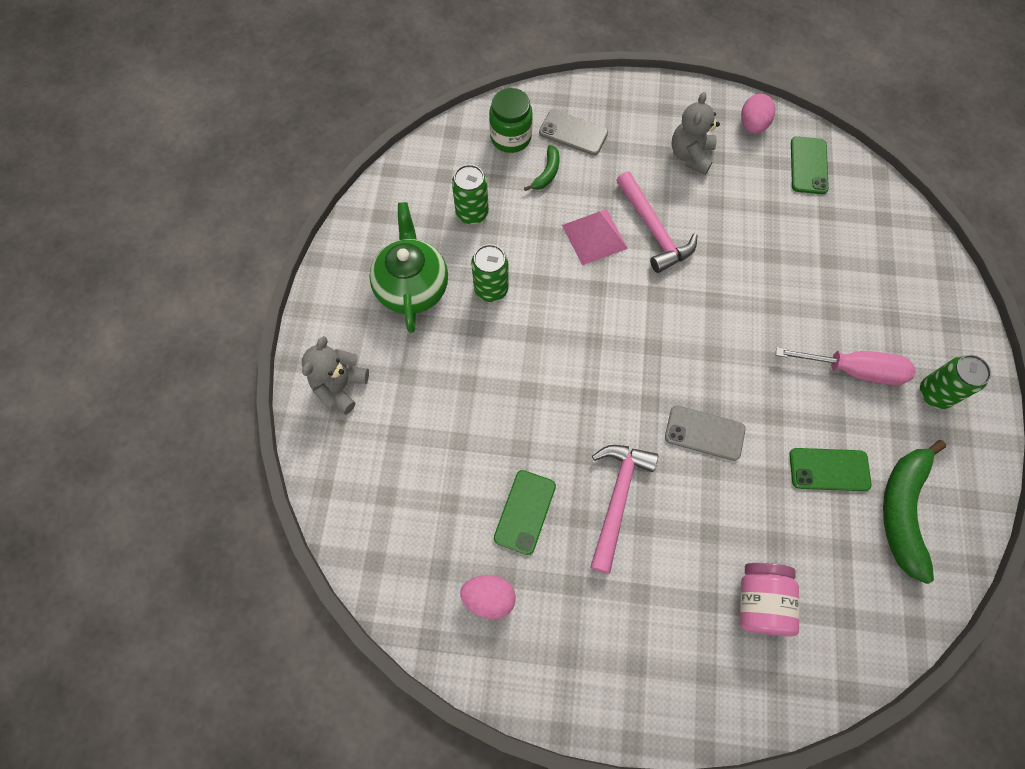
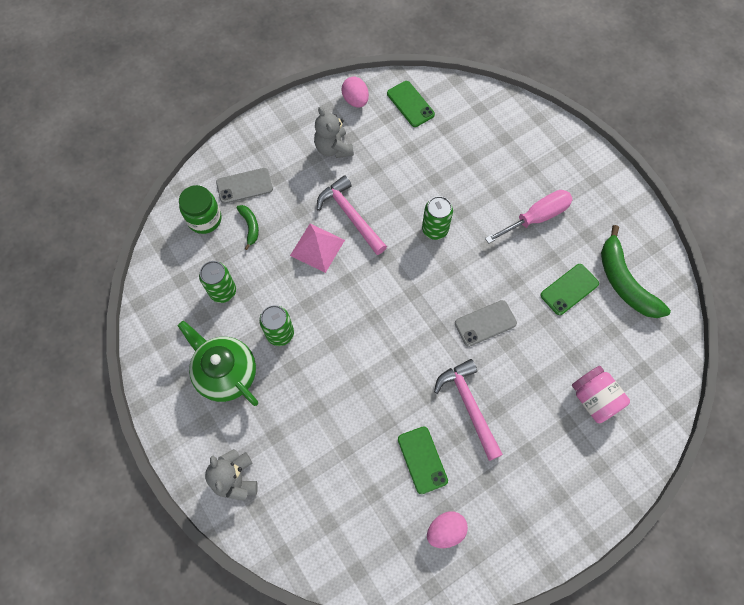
camera: 40 degrees left, 0 degrees up
pink hammer [616,171,698,273] -> pink hammer turned 150 degrees counterclockwise [317,175,387,255]
green can [920,355,991,409] -> green can moved to [422,196,453,240]

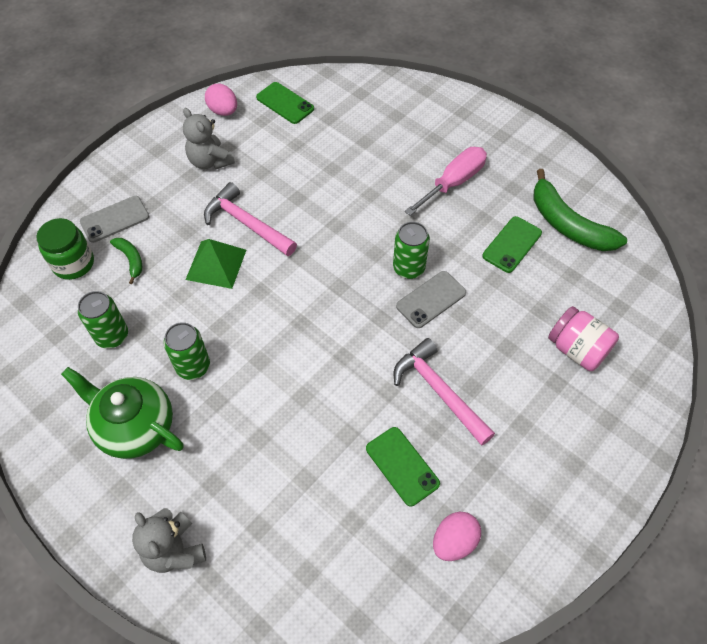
camera: 15 degrees left, 10 degrees down
pink pyramid [290,224,345,273] -> green pyramid [185,239,246,289]
green can [422,196,453,240] -> green can moved to [393,222,430,279]

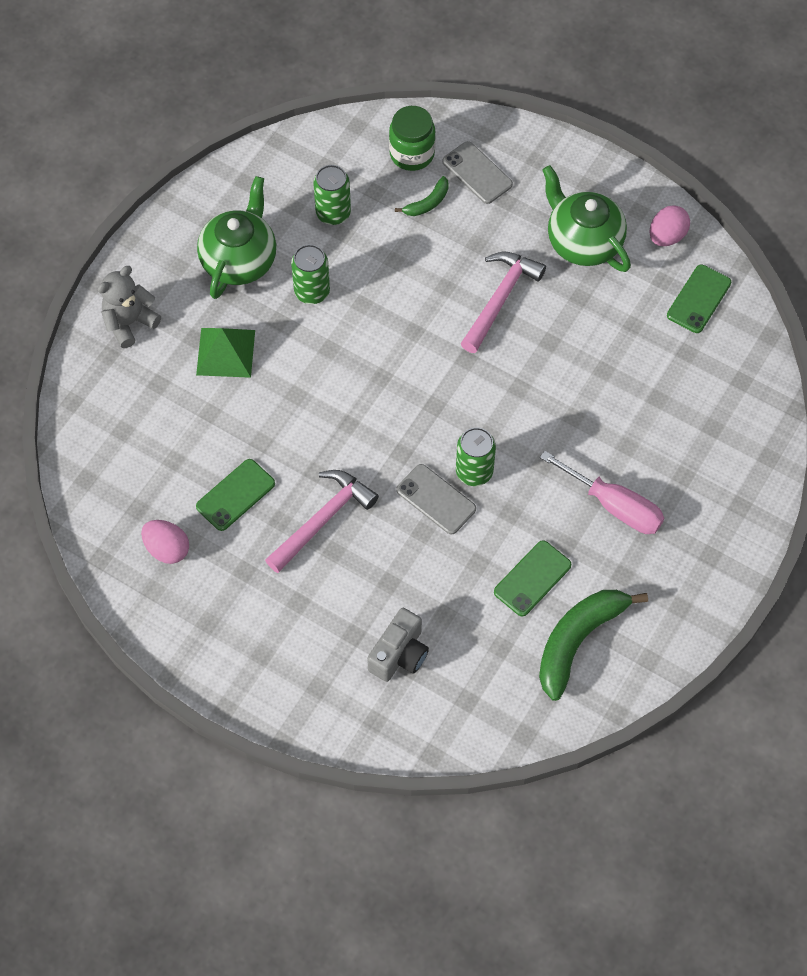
camera: 80 degrees right, 5 degrees up
grey teddy bear [183,108,235,170] -> green teapot [542,165,631,272]
green pyramid [185,239,246,289] -> green pyramid moved to [196,328,255,378]
green phone [482,216,542,273] -> green phone turned 75 degrees counterclockwise [494,540,571,616]
pink jar [548,306,619,371] -> grey camera [367,608,429,682]

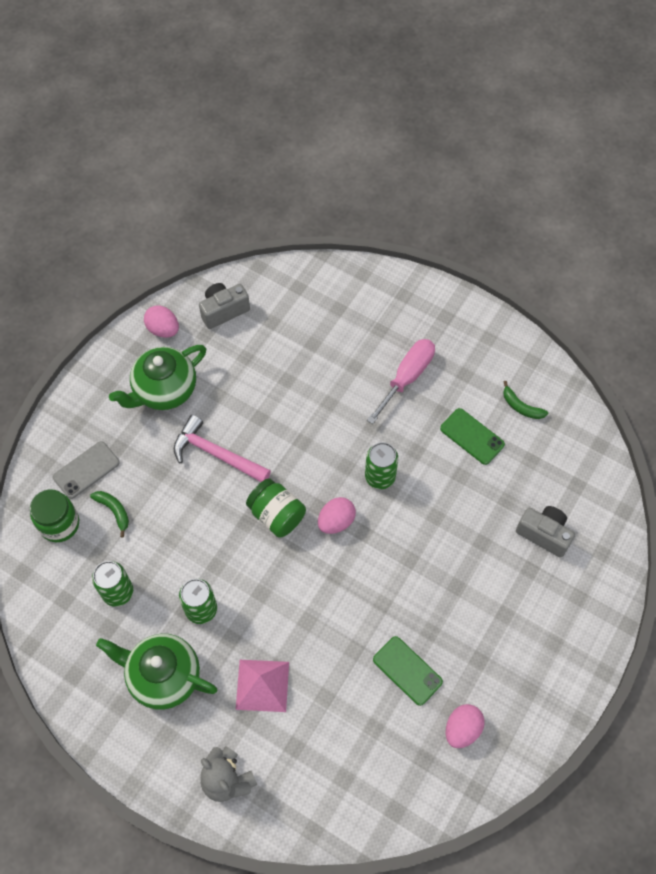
camera: 90 degrees left, 0 degrees up
green pyramid [196,328,255,378] -> pink pyramid [236,660,289,712]
pink hammer [265,470,379,573] -> none
grey phone [396,464,476,534] -> none
green banana [539,590,648,701] -> green banana [503,381,548,419], size x0.49
green phone [667,265,731,333] -> grey camera [199,283,250,329]
none -> green jar [246,478,306,537]
none -> pink egg [318,497,356,534]

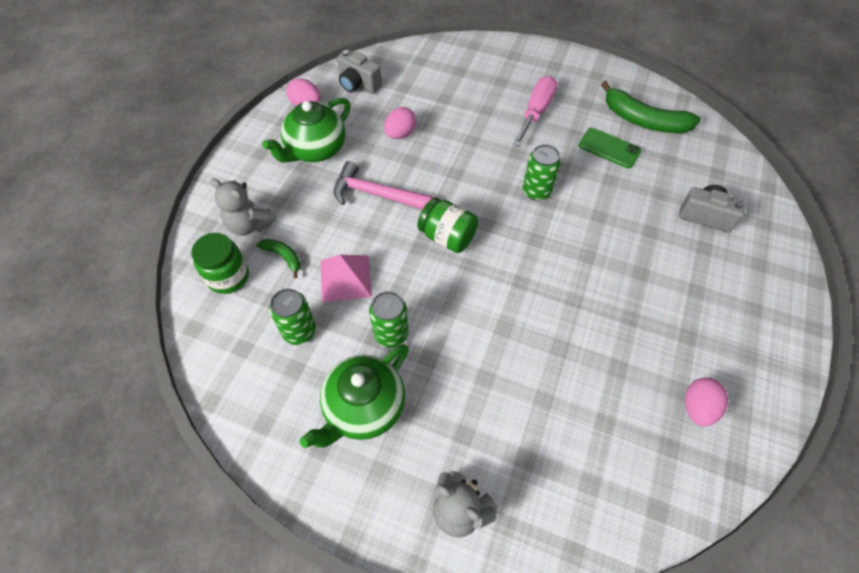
camera: 10 degrees left, 5 degrees down
grey phone [53,441,120,499] -> grey teddy bear [211,179,276,236]
green teapot [96,634,217,710] -> green teapot turned 60 degrees counterclockwise [300,344,409,448]
grey camera [199,283,250,329] -> grey camera turned 105 degrees counterclockwise [337,49,382,94]
pink pyramid [236,660,289,712] -> pink pyramid moved to [321,255,372,302]
pink egg [318,497,356,534] -> pink egg moved to [384,107,417,139]
green phone [373,636,443,706] -> none
green banana [503,381,548,419] -> green banana [601,81,701,133], size x2.04

